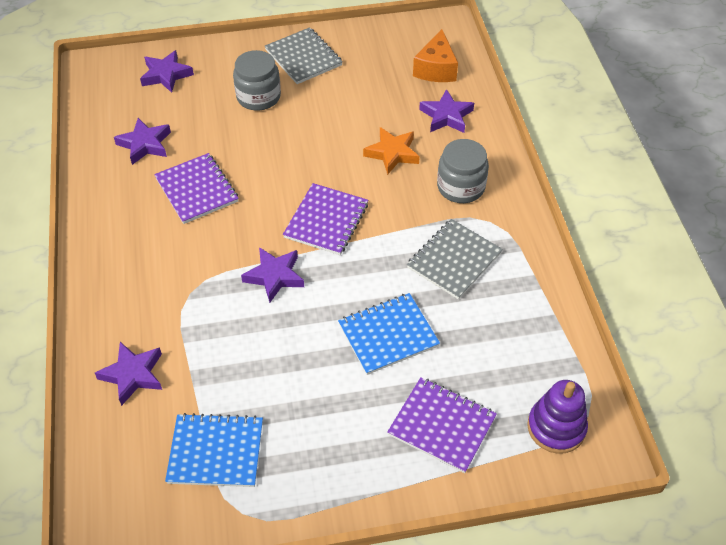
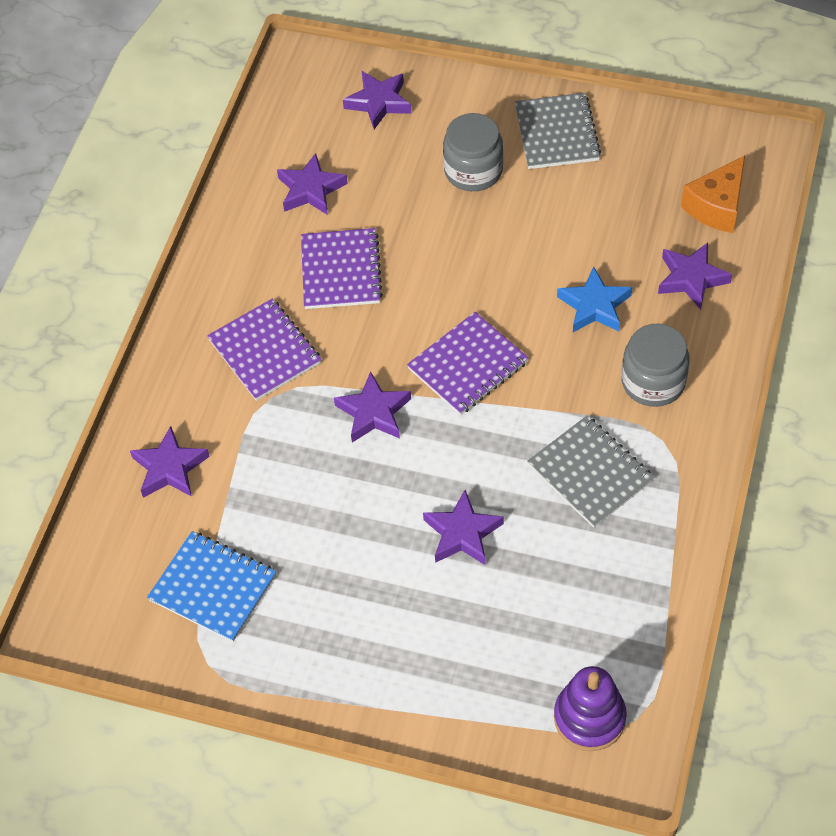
camera: 30 degrees right, 5 degrees up
blue notebook [338,293,440,375] -> purple star [423,490,504,565]
orange star [363,127,420,175] -> blue star [557,267,632,332]
purple notebook [387,377,497,473] -> purple notebook moved to [207,299,321,401]
grey notebook [407,219,503,299] -> grey notebook turned 75 degrees clockwise [527,415,654,528]

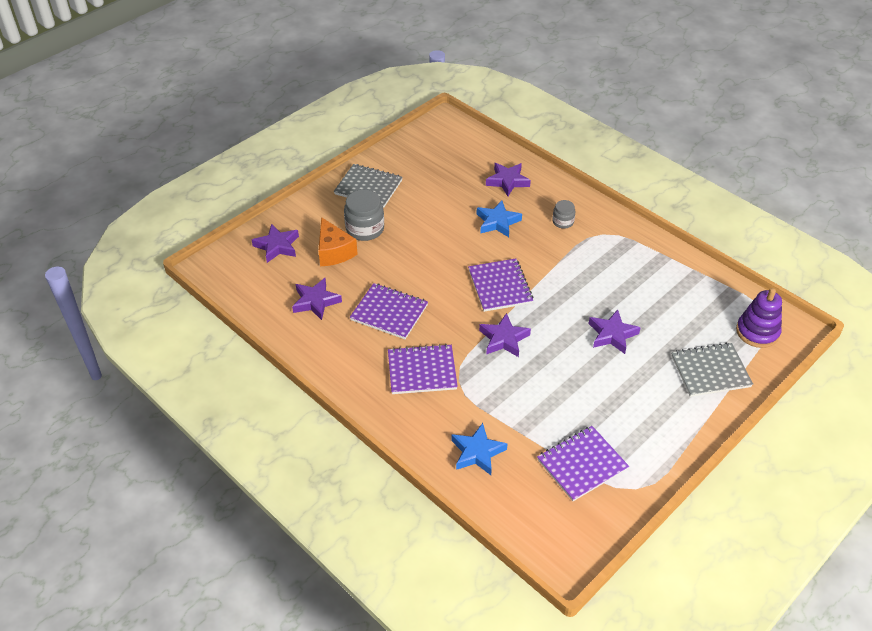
camera: 65 degrees left, 10 degrees down
purple star [130,426,210,498] -> blue star [451,423,508,475]
blue notebook [147,531,276,642] -> purple notebook [537,426,629,501]
grey notebook [527,415,654,528] -> grey notebook moved to [671,342,753,397]
grey jar [622,324,690,407] -> grey jar [552,200,575,229], size x0.56
orange cheese [681,155,745,233] -> orange cheese moved to [318,217,358,266]

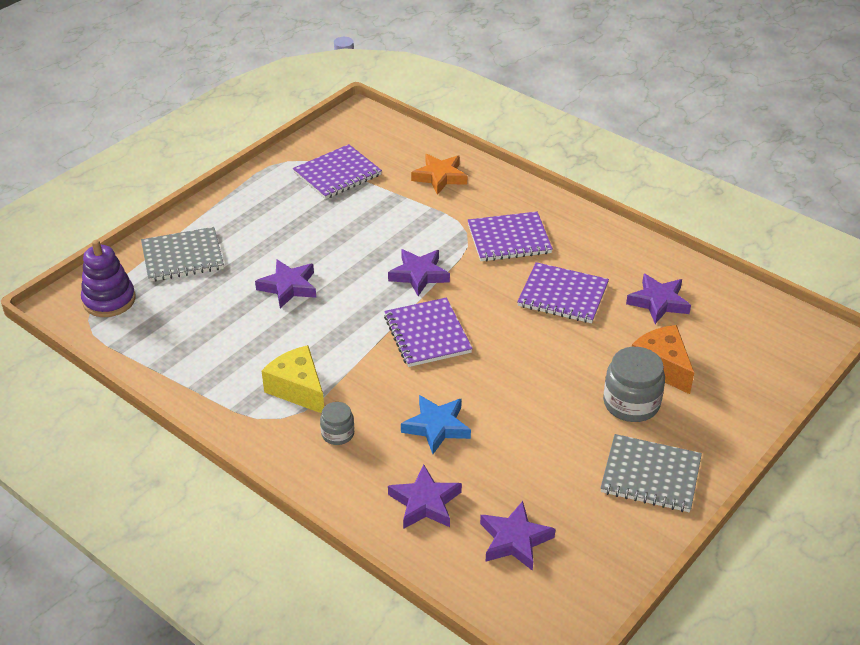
camera: 175 degrees right, 5 degrees down
purple star [252,224,299,263] -> purple star moved to [480,501,555,571]
blue star [451,423,508,475] -> orange star [411,154,467,195]
none -> yellow cheese [262,345,324,413]

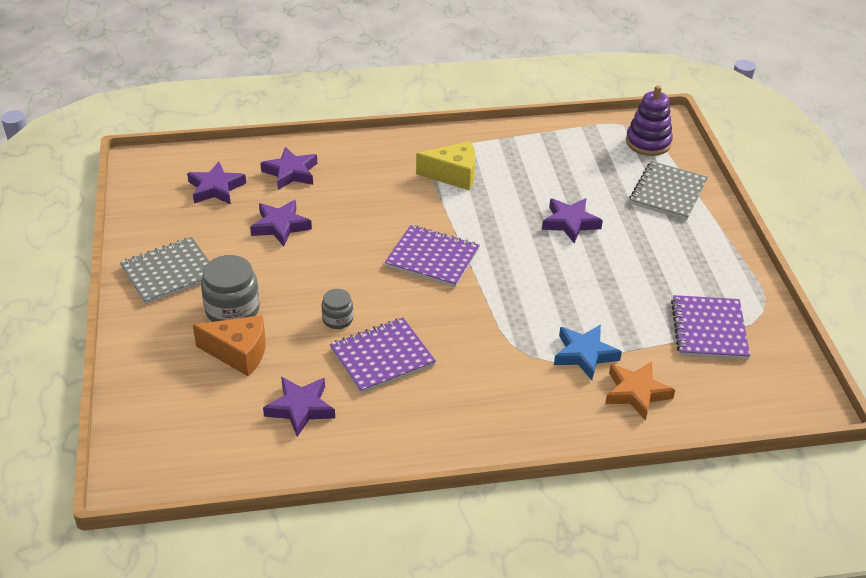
camera: 130 degrees right, 0 degrees up
grey jar [320,402,354,445] -> grey jar moved to [322,289,353,329]
purple star [388,249,450,296] -> purple star moved to [250,200,312,246]
blue star [401,395,471,454] -> blue star moved to [554,325,622,380]
purple notebook [468,212,553,262] -> none

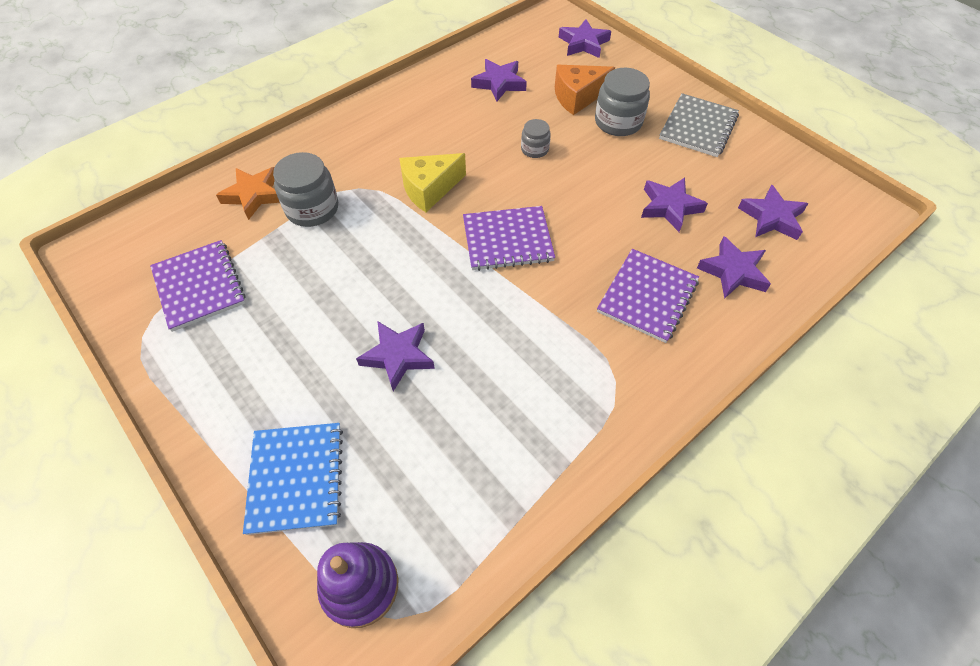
camera: 150 degrees right, 15 degrees up
purple notebook [330,318,436,393] -> purple notebook moved to [597,249,699,343]
yellow cheese [416,141,475,190] -> yellow cheese moved to [399,153,466,212]
blue star [554,325,622,380] -> grey jar [273,152,338,227]
grey notebook [629,161,708,220] -> blue notebook [243,423,343,535]
none -> purple star [559,19,611,58]

